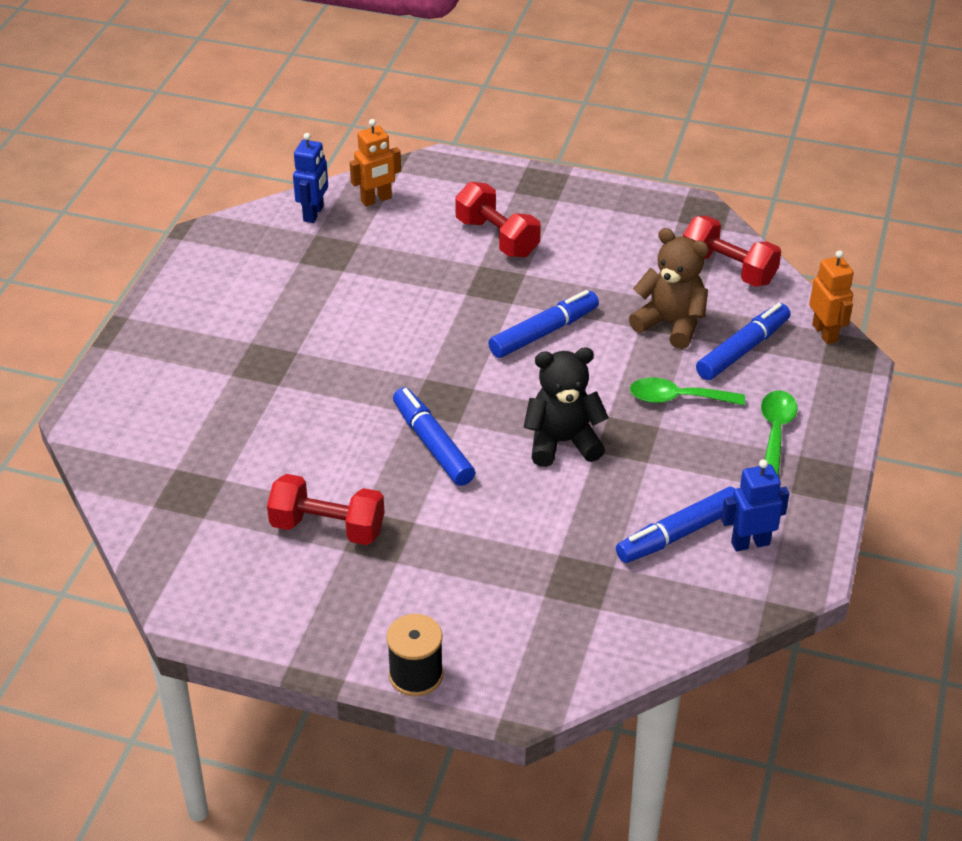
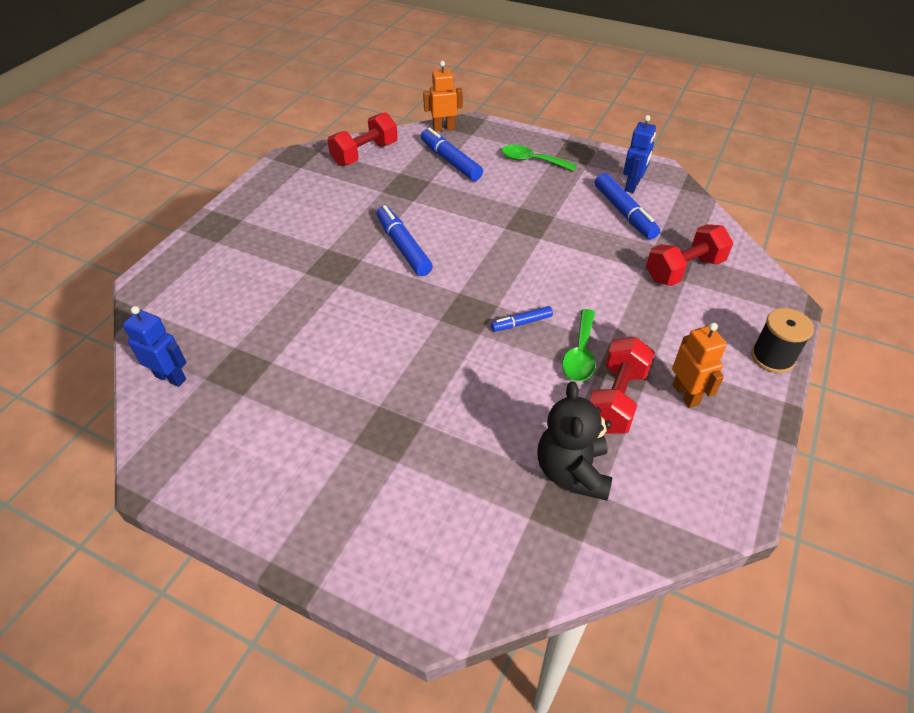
camera: 80 degrees left, 5 degrees up
orange robot [350,119,401,206] -> orange robot moved to [672,323,727,408]
blue marker [393,387,475,486] -> blue marker [491,306,553,332], size x0.56
red dumbbell [455,182,541,258] -> red dumbbell moved to [646,224,733,286]
black teddy bear [524,348,609,467] -> black teddy bear moved to [537,381,612,501]
brown teddy bear [629,228,709,349] -> none
green spoon [630,377,745,405] -> green spoon moved to [562,309,595,381]
blue robot [721,459,790,551] -> blue robot turned 150 degrees counterclockwise [623,115,656,193]

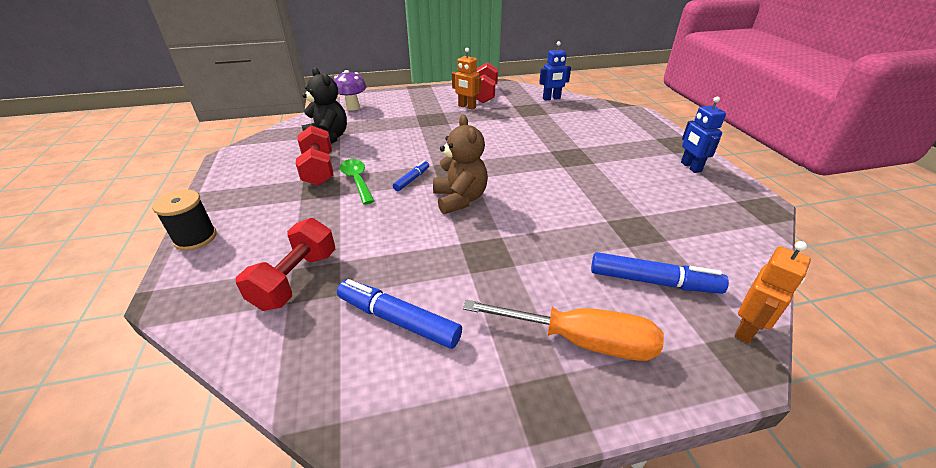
camera: 140 degrees right, 10 degrees down
red dumbbell [327,112,398,166] -> red dumbbell moved to [476,62,498,103]
blue marker [376,205,433,276] -> none
green spoon [501,145,577,171] -> orange screwdriver [463,300,664,361]
blue robot [623,115,656,193] -> blue robot moved to [681,97,726,173]
orange robot [672,323,727,408] -> orange robot moved to [452,48,481,110]
none -> purple mushroom [333,70,367,111]
none -> brown teddy bear [433,115,488,214]

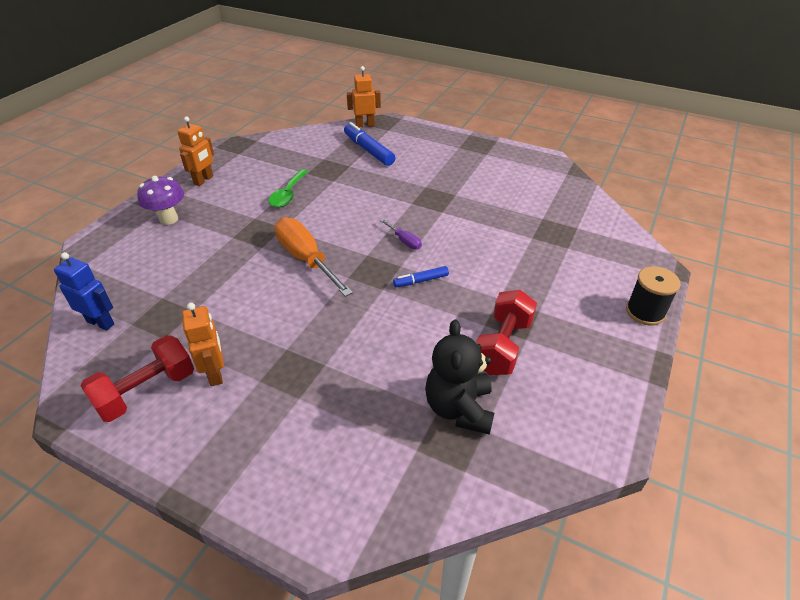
camera: 140 degrees left, 5 degrees up
red dumbbell [236,218,335,311] -> none
purple mushroom [333,70,367,111] -> purple mushroom moved to [137,176,184,225]
blue marker [337,279,462,349] -> none
green spoon [340,159,374,205] -> green spoon moved to [268,169,308,208]
brown teddy bear [433,115,488,214] -> purple screwdriver [380,219,422,250]
orange screwdriver [463,300,664,361] -> orange screwdriver moved to [275,217,353,297]
blue robot [681,97,726,173] -> orange robot [177,116,214,186]

